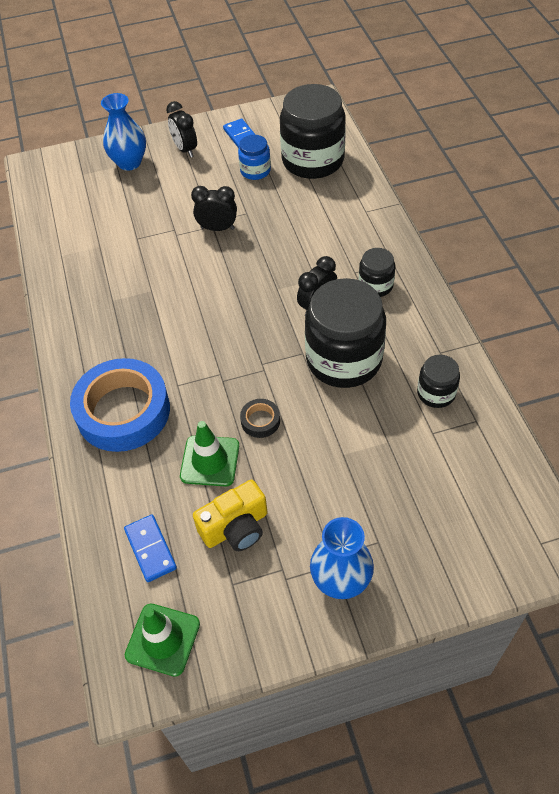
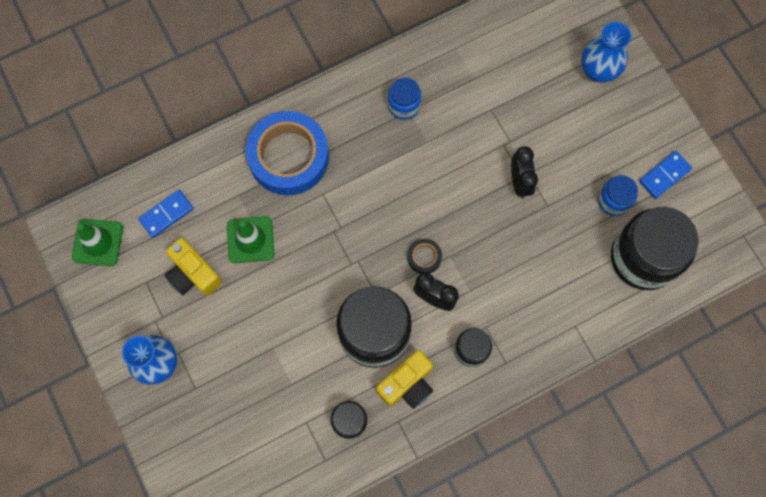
camera: 75 degrees right, 20 degrees up
black clock [166,101,197,158] -> none
black tape [240,399,280,438] -> black tape moved to [407,239,442,274]
none -> yellow camera [376,350,433,409]
none -> blue jar [388,78,421,120]

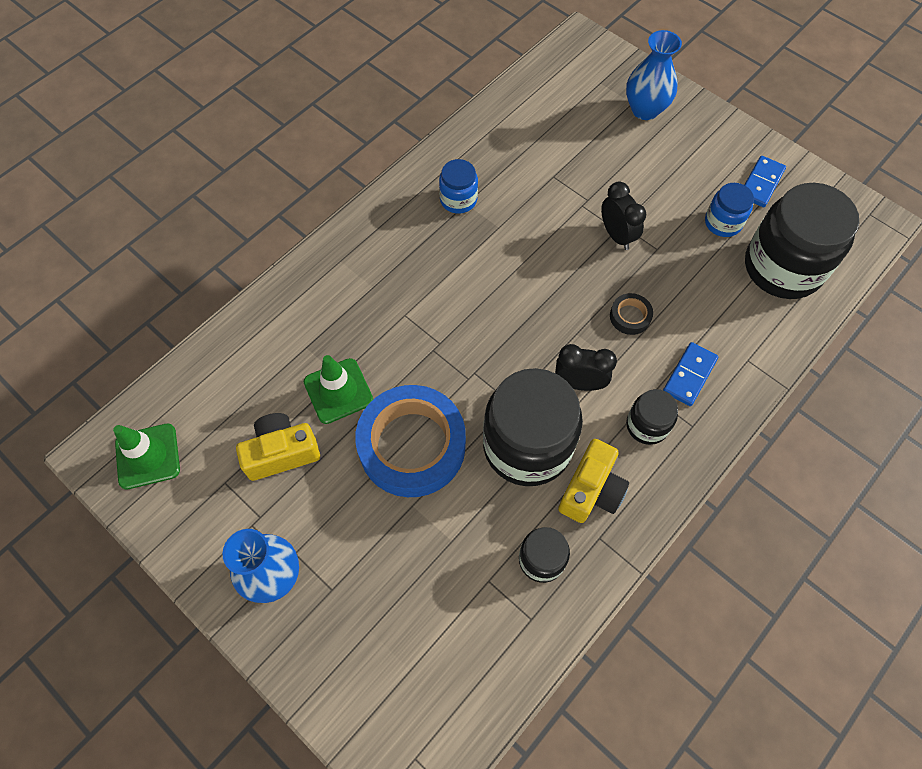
camera: 20 degrees left, 10 degrees down
blue domino [138,190,194,238] -> blue domino moved to [663,342,719,406]
yellow camera [165,238,222,296] -> yellow camera turned 135 degrees clockwise [236,413,320,481]
blue tape [246,111,329,195] -> blue tape moved to [355,385,466,497]
black tape [407,239,442,274] -> black tape moved to [610,293,653,335]

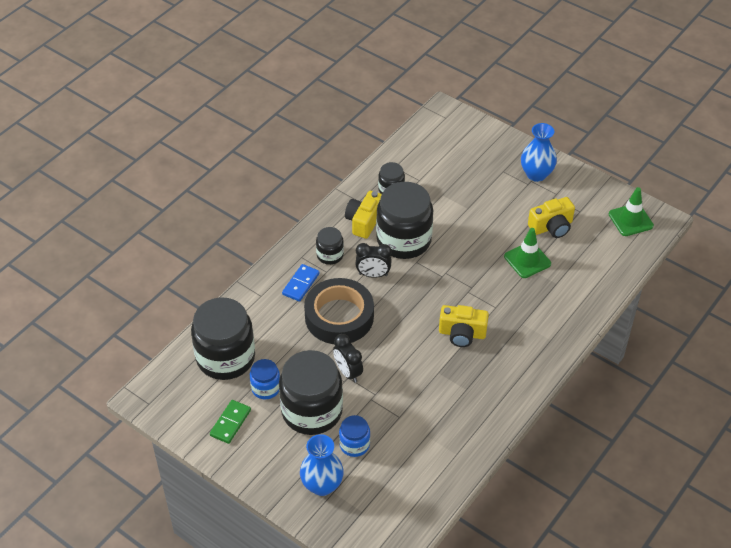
camera: 175 degrees right, 15 degrees down
blue tape [355,385,466,497] -> none
blue jar [439,159,478,214] -> blue jar moved to [339,415,370,457]
black tape [610,293,653,335] -> black tape [304,278,374,344], size x2.42
blue domino [744,156,786,207] -> green domino [210,400,251,444]
none -> black jar [279,350,343,435]
none -> yellow camera [439,305,489,347]

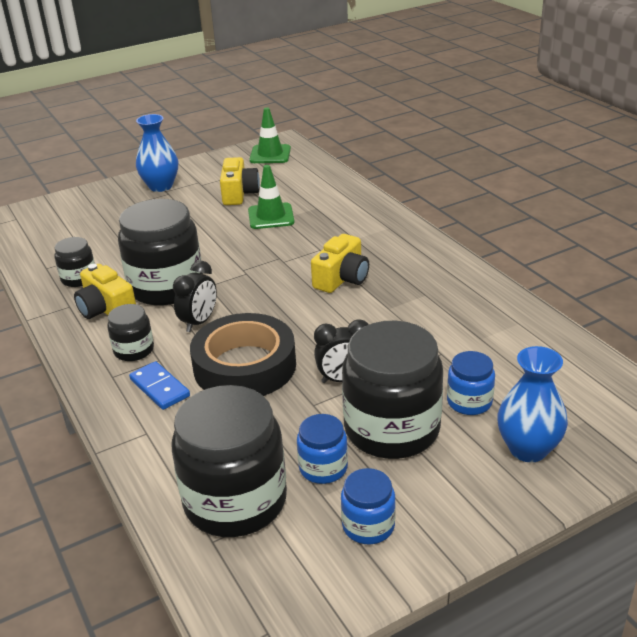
camera: 65 degrees left, 15 degrees down
green domino [210,400,251,444] -> blue jar [341,468,395,544]

